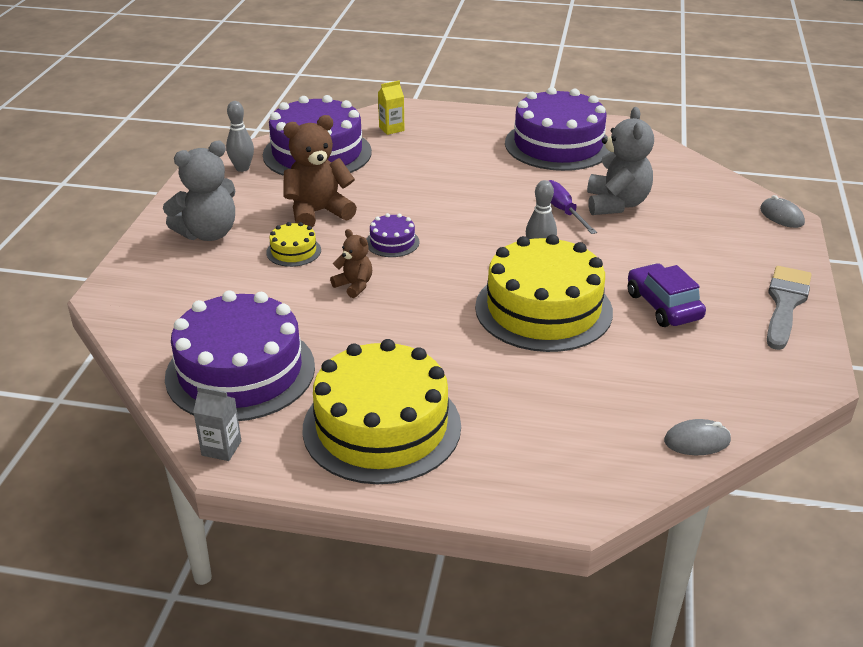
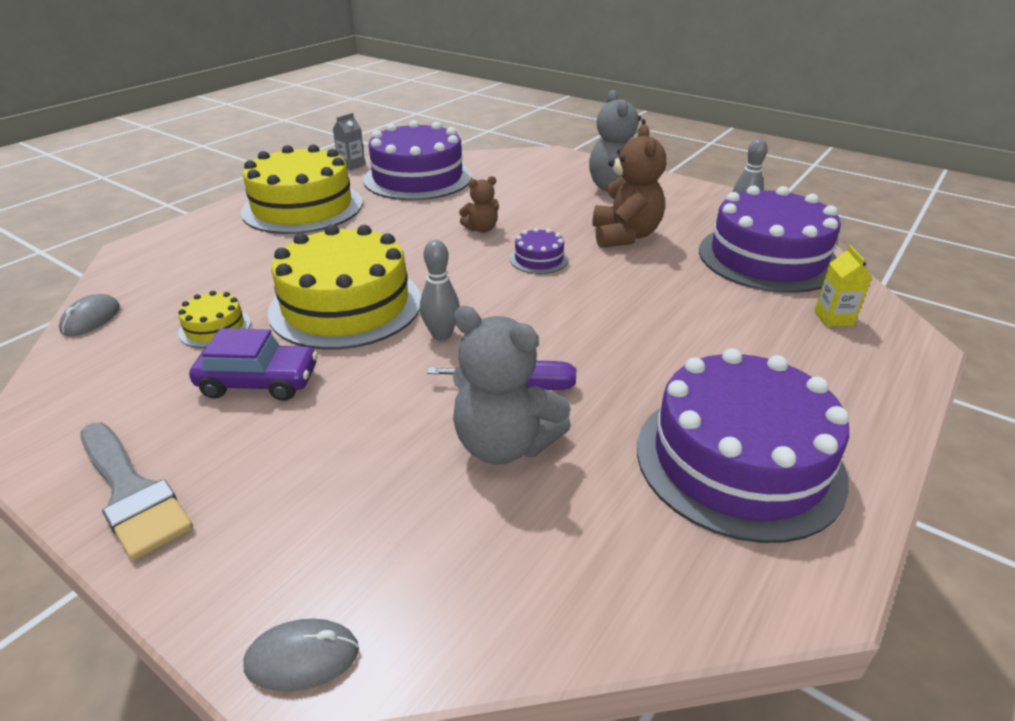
camera: 115 degrees right, 0 degrees up
yellow cake [266,222,321,267] -> yellow cake moved to [178,291,251,348]

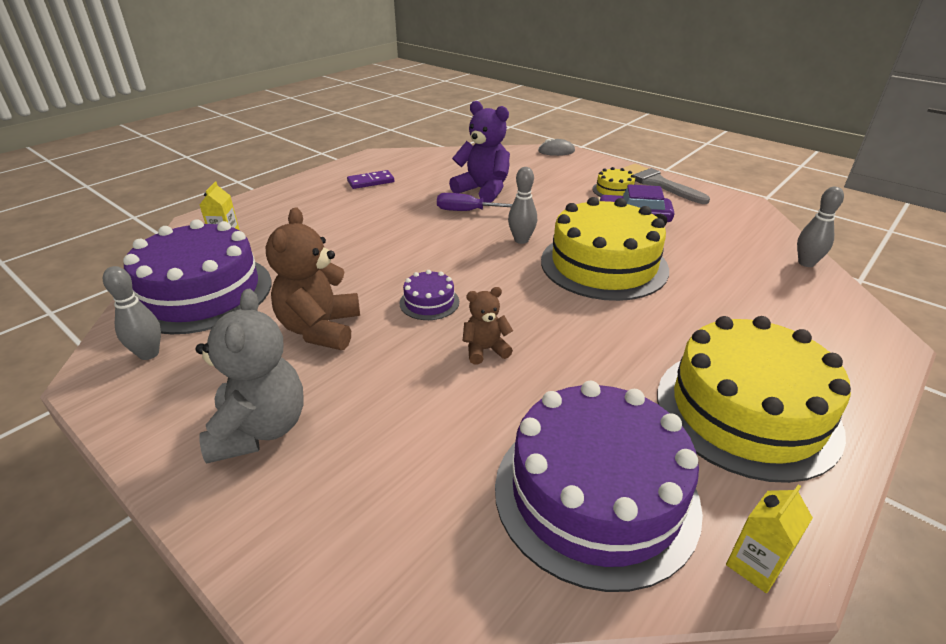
camera: 175 degrees left, 0 degrees up
grey mouse [59,294,120,336] -> grey bowling pin [797,187,844,267]
yellow cake [178,291,251,348] -> yellow cake moved to [592,167,635,197]
grey carton [333,113,365,170] -> yellow carton [726,485,813,593]
grey teddy bear [452,306,571,464] -> purple teddy bear [449,101,510,203]
purple cake [637,348,849,543] -> purple domino [347,170,394,189]

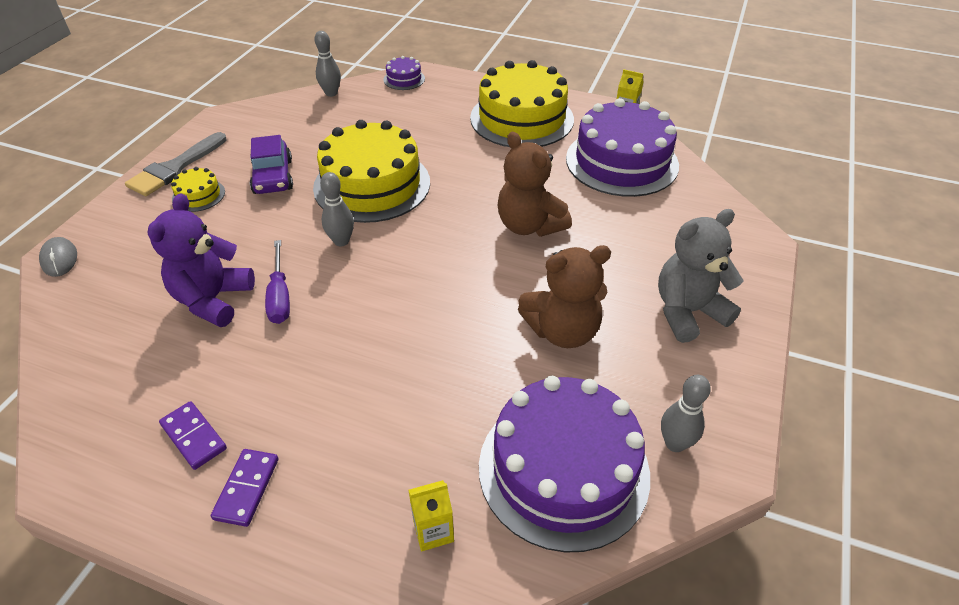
camera: 110 degrees left, 10 degrees up
purple cake [400,270,459,320] -> purple cake moved to [384,56,425,90]
brown teddy bear [463,287,513,364] -> brown teddy bear [498,132,572,237], size x1.85
none -> purple domino [211,449,278,527]

